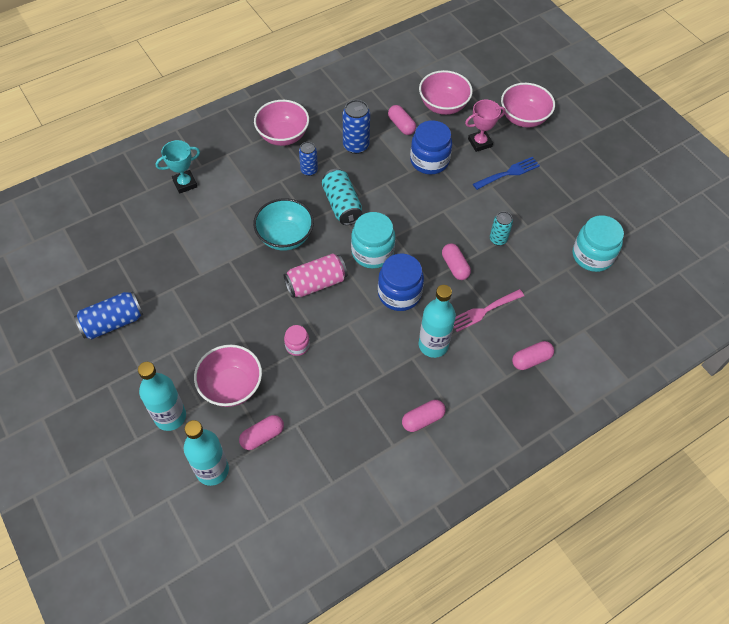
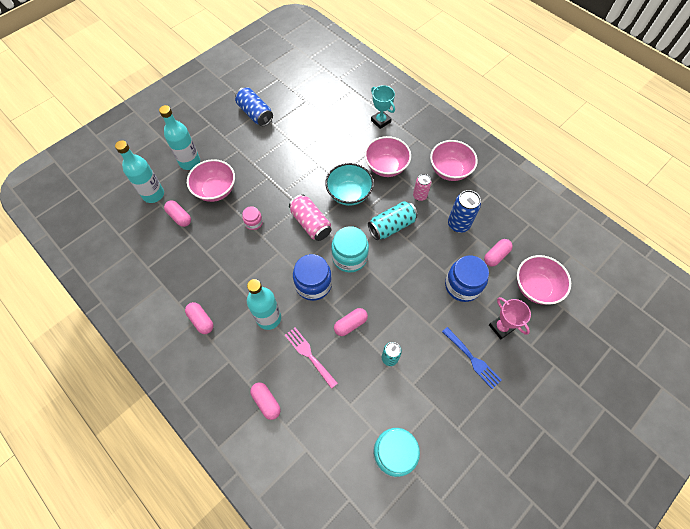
camera: 80 degrees right, 5 degrees up
blue can [299,142,318,176] -> pink can [413,174,431,201]
pink bowl [501,83,555,127] -> pink bowl moved to [364,136,411,177]

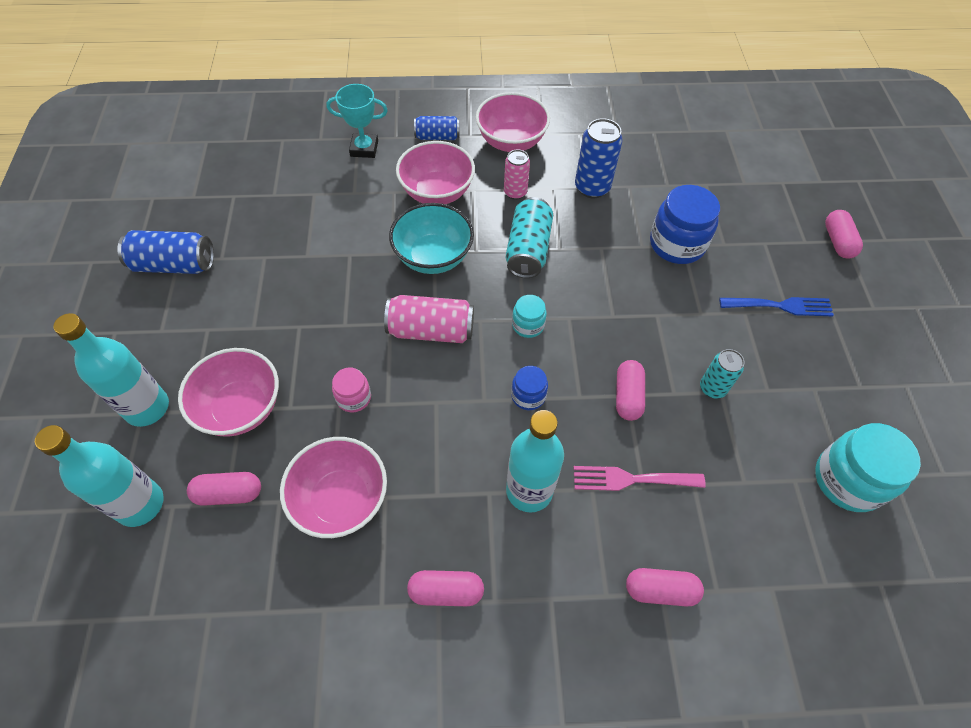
camera: 50 degrees left, 5 degrees down
blue jar [293,254,332,301] -> blue jar [511,366,548,410], size x0.53
turquoise jar [331,226,369,273] -> turquoise jar [512,295,547,338], size x0.53
pink capsule [484,239,513,267] -> pink capsule moved to [825,210,863,259]
pink trophy [489,297,531,339] -> none
pink bowl [517,255,571,305] -> pink bowl moved to [280,437,387,538]
none -> blue can [414,116,460,140]

